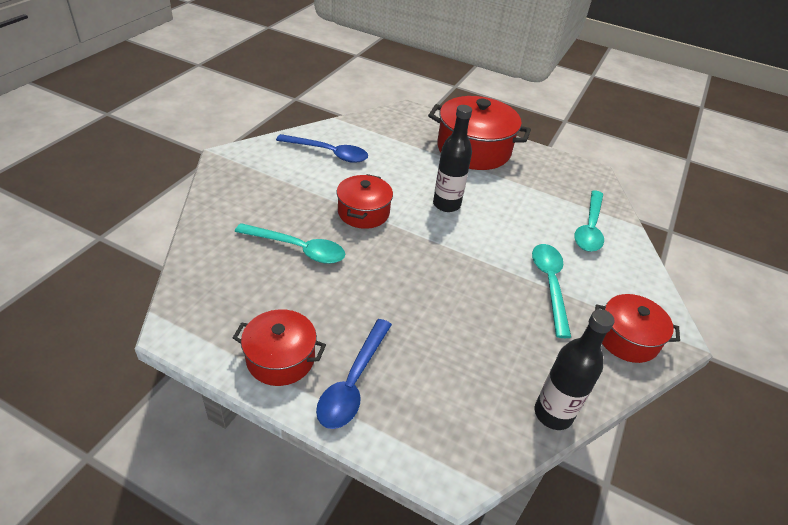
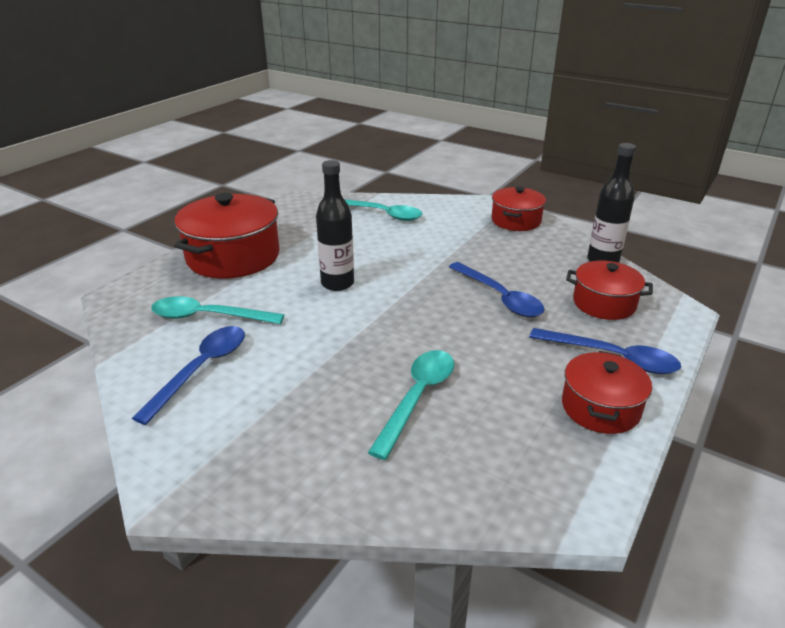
camera: 80 degrees left, 10 degrees down
red pot [337,174,393,229] -> red pot moved to [566,261,653,320]
turquoise spoon [532,244,571,338] -> turquoise spoon moved to [151,296,284,324]
none -> blue spoon [449,262,545,317]

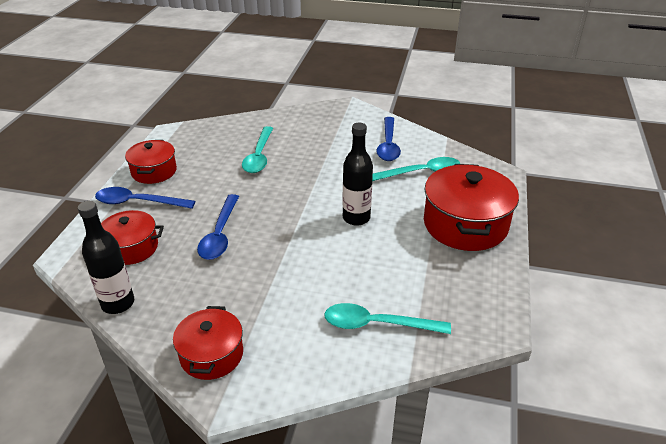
camera: 160 degrees right, 5 degrees up
blue spoon [449,262,545,317] -> blue spoon turned 120 degrees counterclockwise [197,194,239,260]

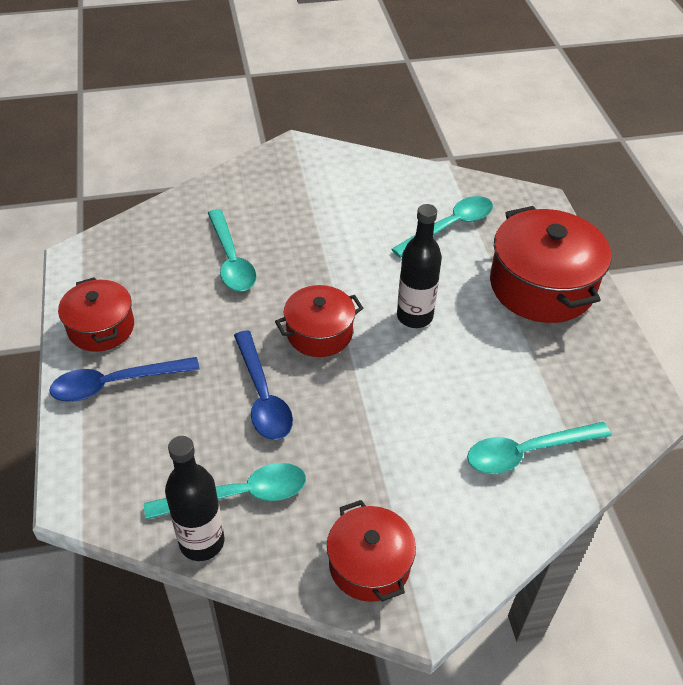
camera: 25 degrees left, 10 degrees up
red pot [101,210,164,265] -> red pot moved to [275,285,363,357]
blue spoon [376,117,401,161] -> none
none -> turquoise spoon [144,463,306,520]

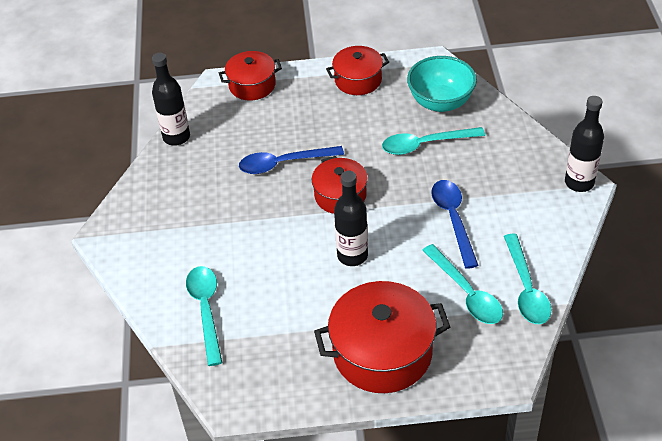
camera: 100 degrees right, 0 degrees up
blue spoon [49,357,200,402] -> blue spoon moved to [431,180,479,269]
turquoise spoon [144,463,306,520] -> turquoise spoon moved to [504,234,552,324]
red pot [327,500,416,602] -> red pot moved to [219,51,282,100]
none -> turquoise bowl [407,56,477,112]
none -> black bottle [565,96,604,192]

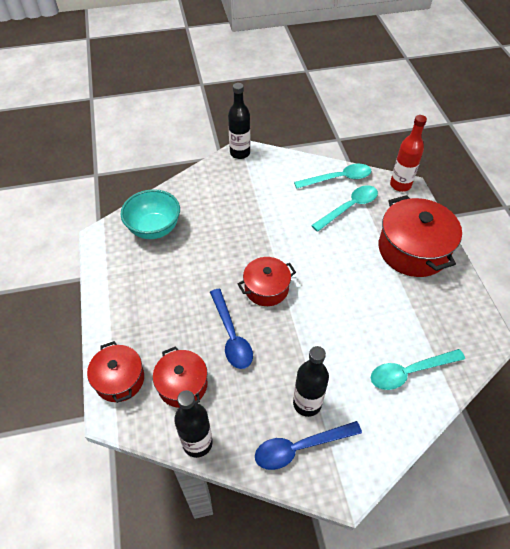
camera: 100 degrees left, 5 degrees up
red pot [326,46,389,95] -> red pot moved to [153,346,208,408]
black bottle [334,171,368,266] -> black bottle moved to [293,346,329,417]
turquoise spoon [382,127,485,155] -> none
blue spoon [431,180,479,269] -> blue spoon moved to [255,421,362,470]
none -> red bottle [390,115,427,192]

